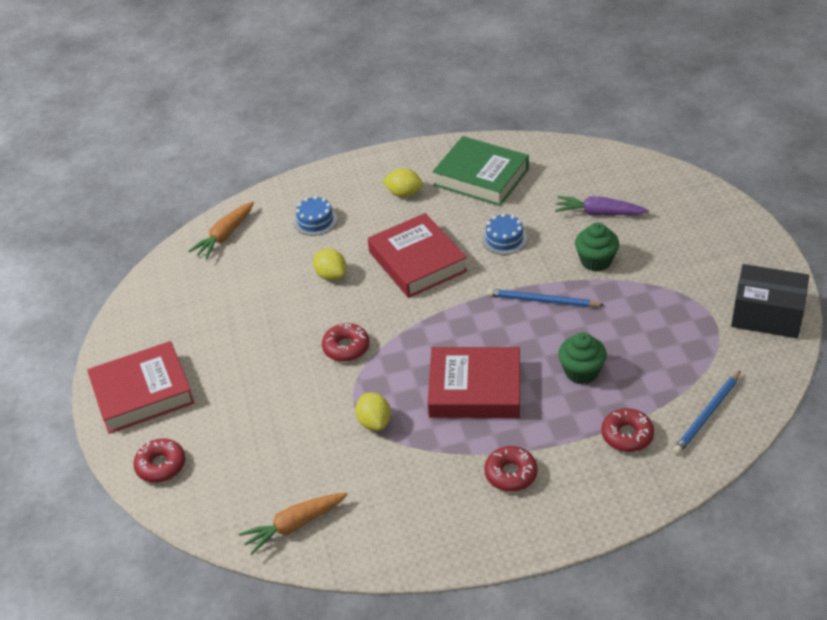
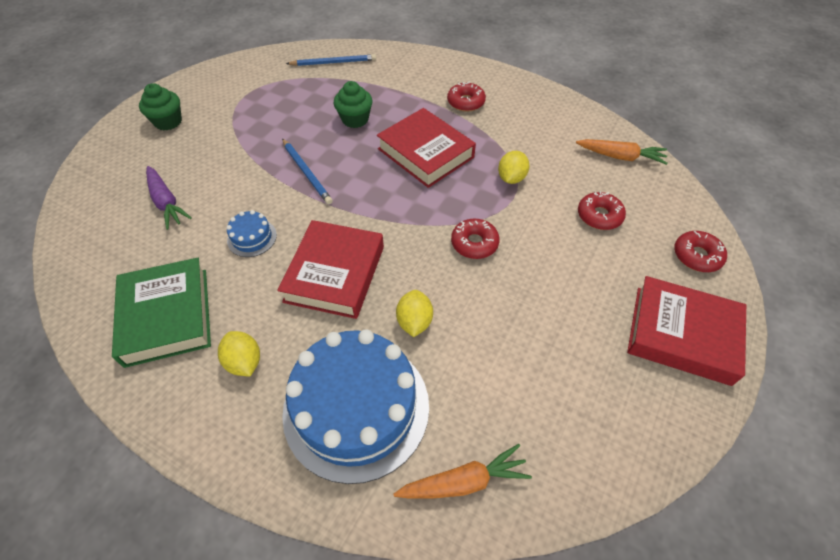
camera: 140 degrees left, 10 degrees up
blue cake [294,196,337,236] -> blue cake [282,329,429,484], size x2.40
green cupcake [575,223,619,272] -> green cupcake moved to [139,83,182,130]
red donut [601,408,654,452] -> red donut moved to [578,191,626,230]
black box [731,264,809,338] -> none

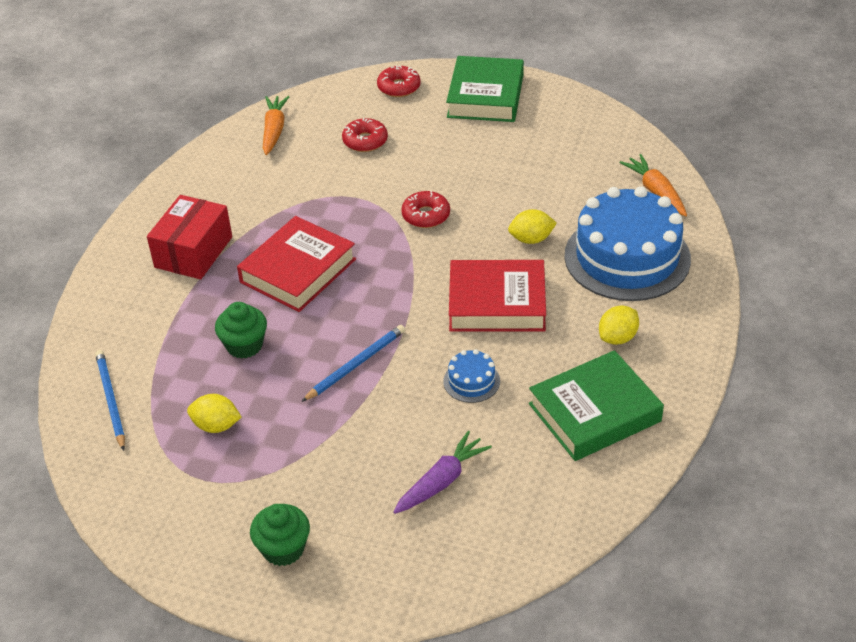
camera: 100 degrees left, 10 degrees down
red donut [447,82,486,112] -> red box [147,195,232,279]
yellow lemon [498,151,530,184] -> yellow lemon moved to [187,394,241,433]
red book [627,276,746,386] -> green book [446,56,524,122]

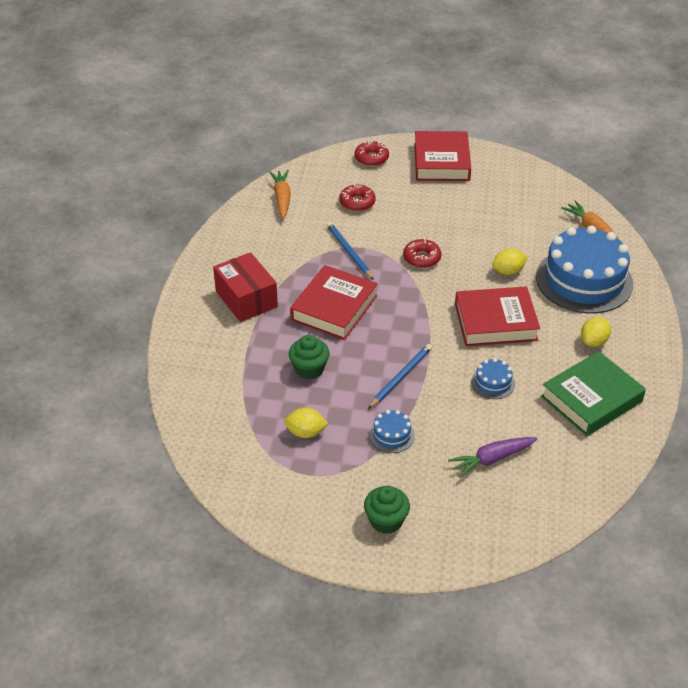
camera: 10 degrees left, 0 degrees up
blue pencil [95,350,125,451] -> blue pencil moved to [327,222,374,280]
red box [147,195,232,279] -> red box turned 45 degrees counterclockwise [213,252,278,322]
purple carrot [393,431,492,514] -> purple carrot turned 150 degrees counterclockwise [448,437,537,478]
green book [446,56,524,122] -> red book [414,131,471,181]
none -> blue cake [369,410,415,453]

